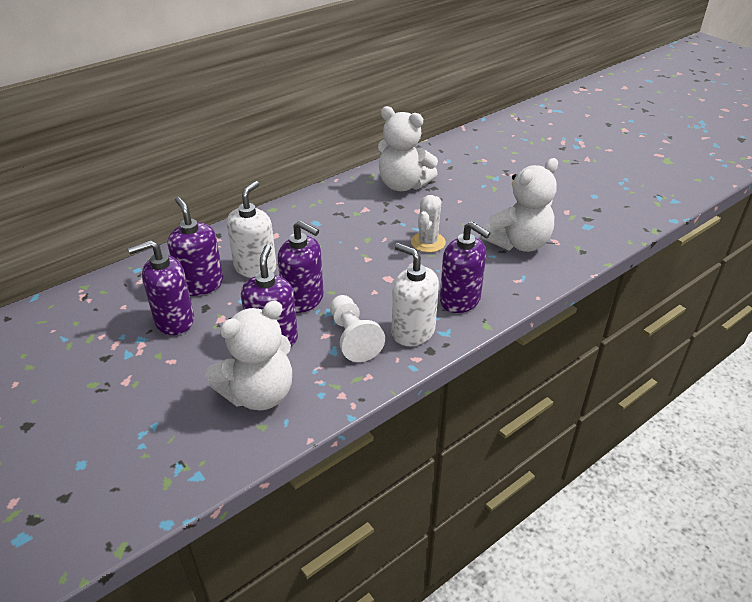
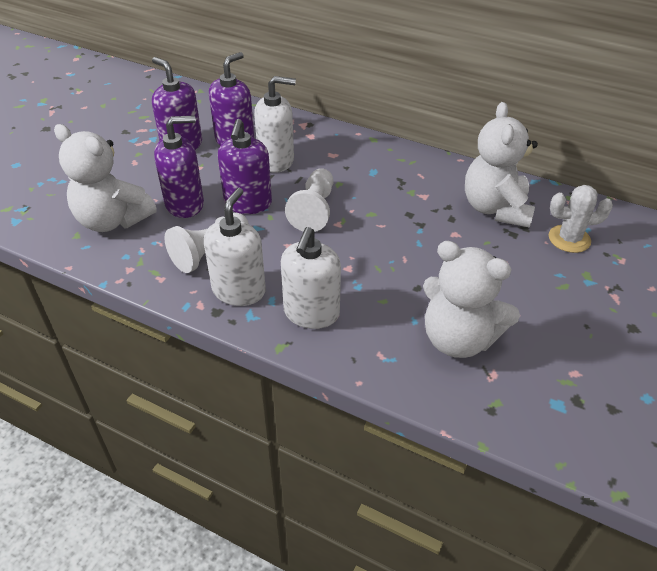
camera: 65 degrees right, 5 degrees up
white cactus [411,195,446,253] -> white cactus moved to [549,185,613,253]
purple soap dispenser [440,221,491,313] -> white soap dispenser [281,227,341,329]
none -> white pawn [285,168,333,232]

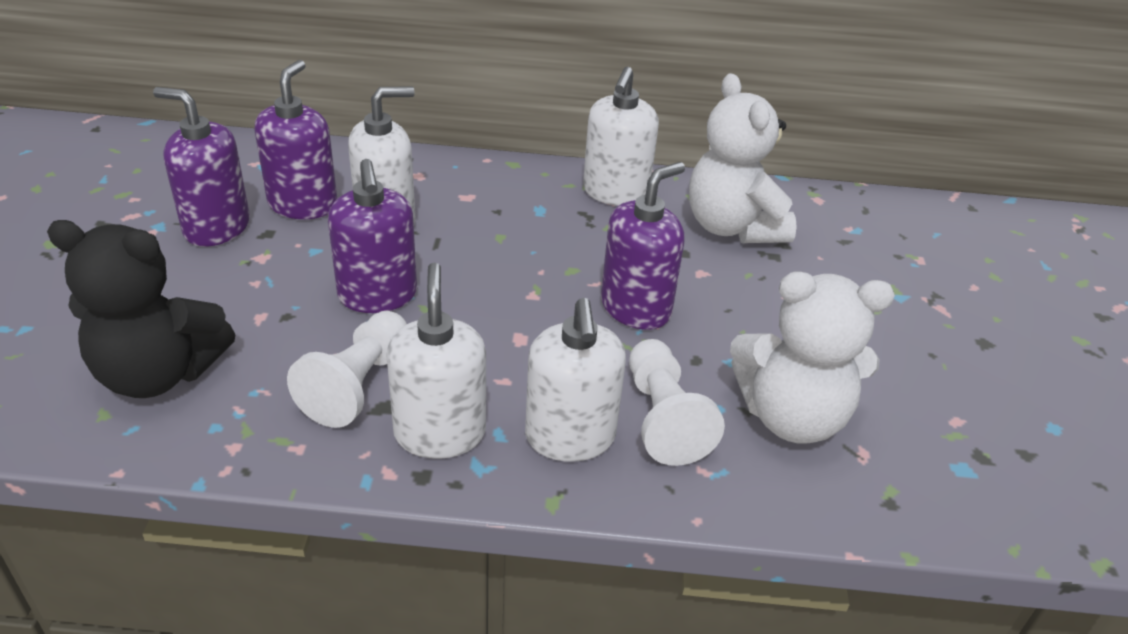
camera: 25 degrees left, 5 degrees down
white teddy bear [54,124,157,232] -> black teddy bear [47,220,236,398]
purple soap dispenser [154,115,204,218] -> purple soap dispenser moved to [601,162,685,330]
white pawn [285,168,333,232] -> white pawn moved to [629,339,725,466]
white cactus [549,185,613,253] -> none
none -> white soap dispenser [583,67,659,206]

